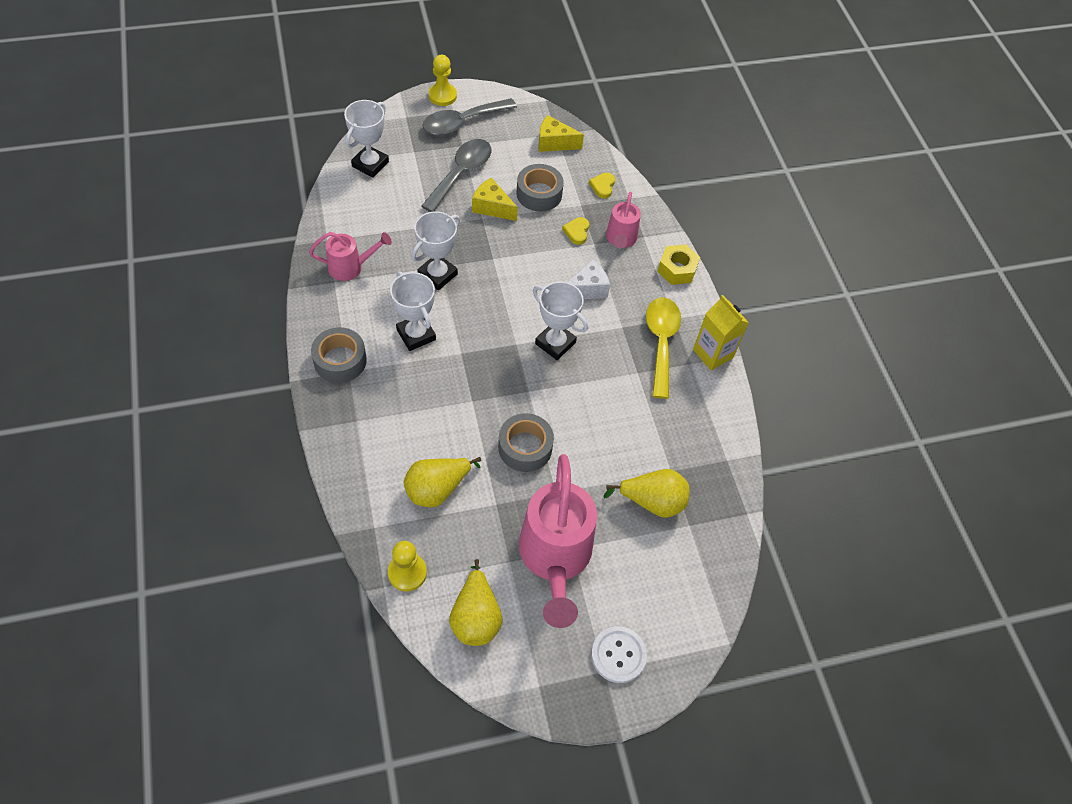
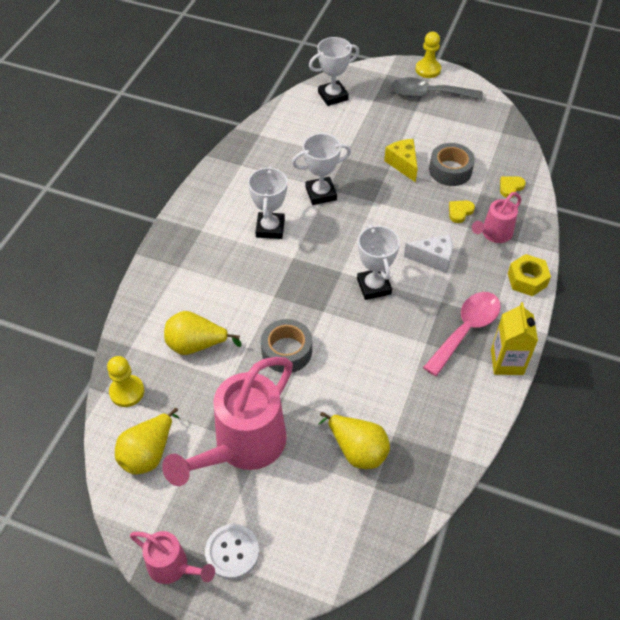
camera: 40 degrees right, 5 degrees down
pink watering can [309,232,392,281] -> pink watering can moved to [130,531,215,584]
grey tape [311,327,367,383] -> none
grey spoon [421,139,492,212] -> none
yellow cheese [538,115,584,152] -> none
yellow spoon [646,297,681,399] -> pink spoon [423,292,501,376]

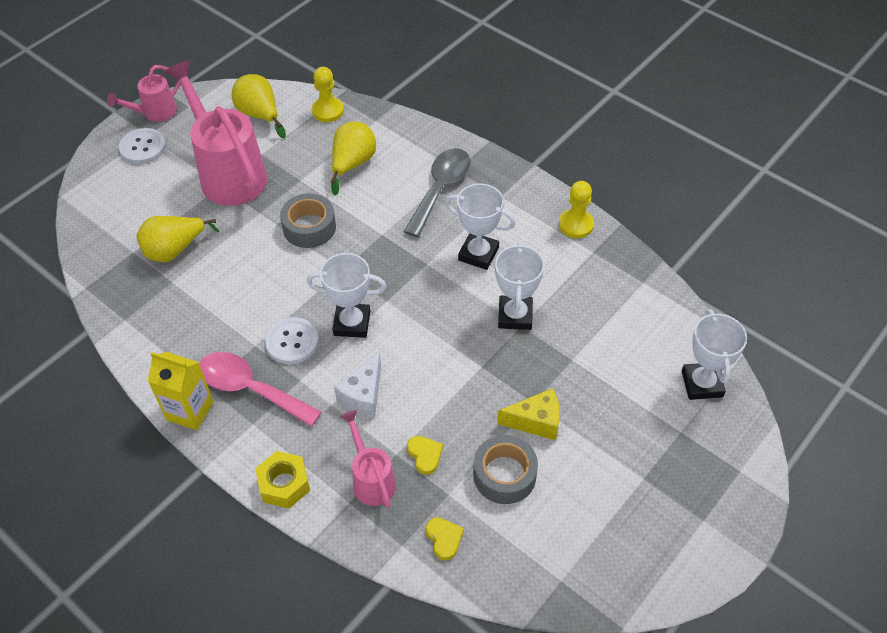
camera: 110 degrees right, 0 degrees up
grey spoon [391,77,483,100] -> grey spoon moved to [404,148,471,237]
yellow pawn [415,32,441,78] -> yellow pawn moved to [559,181,594,238]
pink spoon [423,292,501,376] -> pink spoon turned 150 degrees clockwise [200,352,322,427]
none -> white button [265,317,319,364]

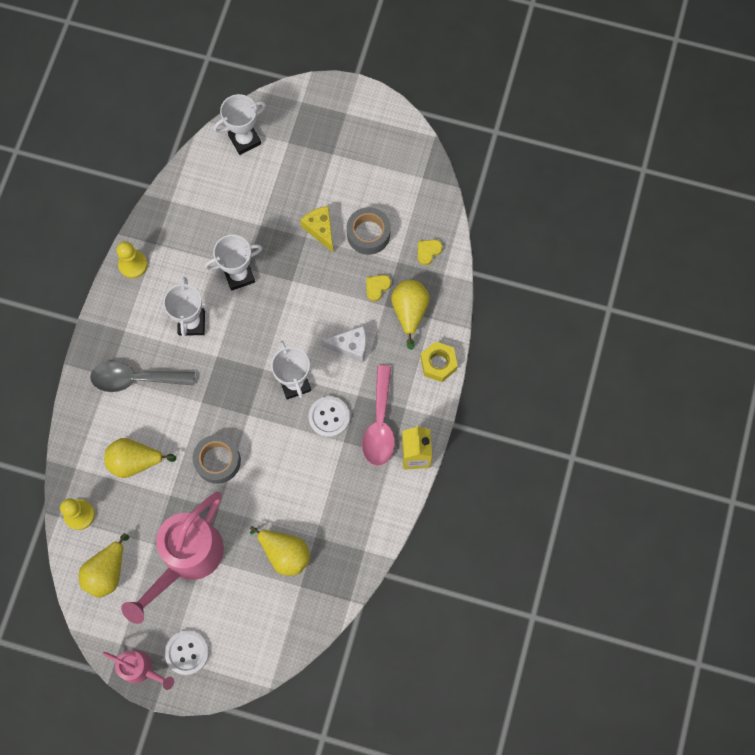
camera: 115 degrees left, 20 degrees up
pink watering can [340,410,396,508] -> yellow pear [391,280,430,350]

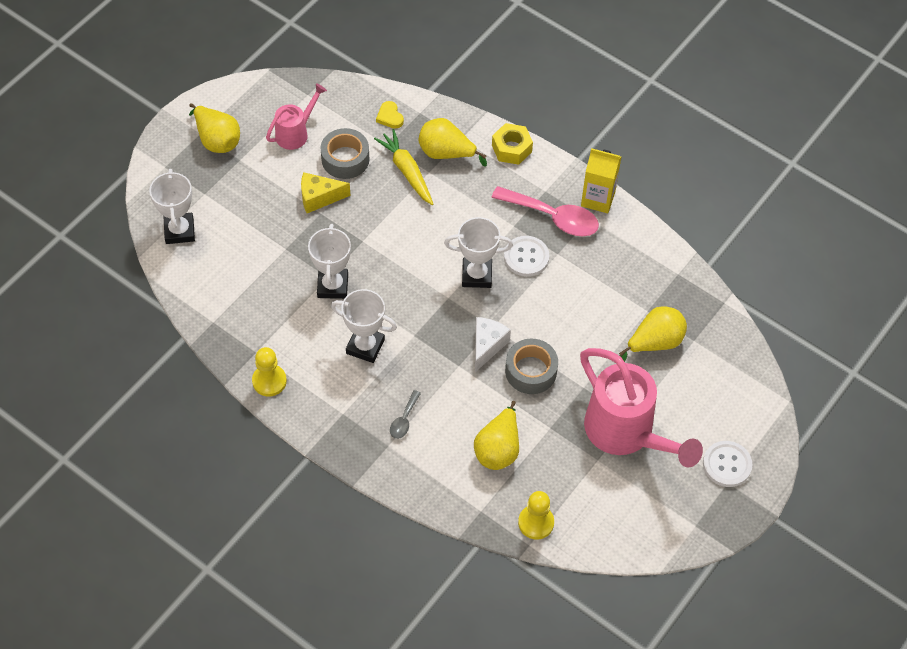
camera: 70 degrees left, 15 degrees down
yellow pear [79,533,129,598] -> yellow pear moved to [189,103,240,153]
grey spoon [90,361,195,392] -> grey spoon [390,390,421,439], size x0.48
pink watering can [103,650,174,690] -> pink watering can moved to [266,83,327,150]
white cheese [322,326,366,362] -> white cheese moved to [475,317,511,372]
yellow heart [366,275,391,301] -> yellow carrot [374,129,433,205]

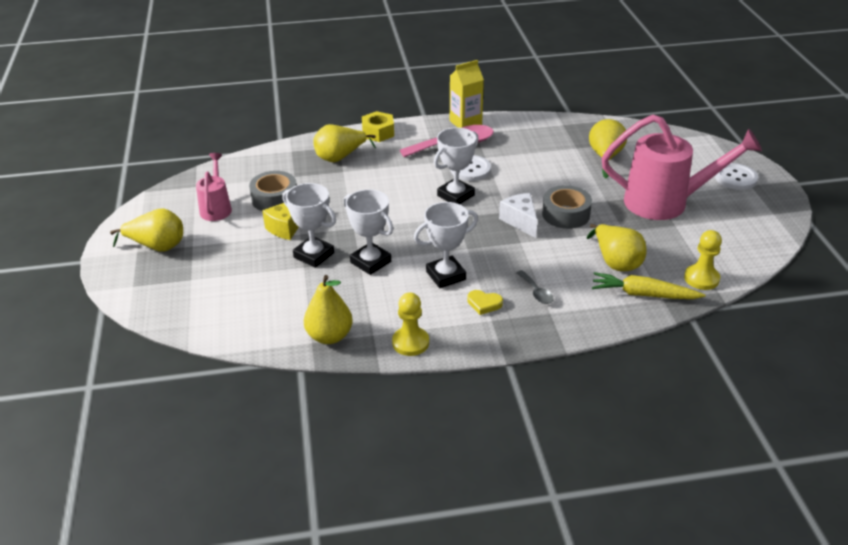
camera: 45 degrees left, 20 degrees down
white trophy [149,169,195,244] -> white trophy moved to [282,183,336,268]
yellow carrot [374,129,433,205] -> yellow carrot moved to [592,272,706,299]
yellow heart [376,101,404,129] -> yellow heart moved to [467,290,503,315]
none -> yellow pear [304,275,353,344]

